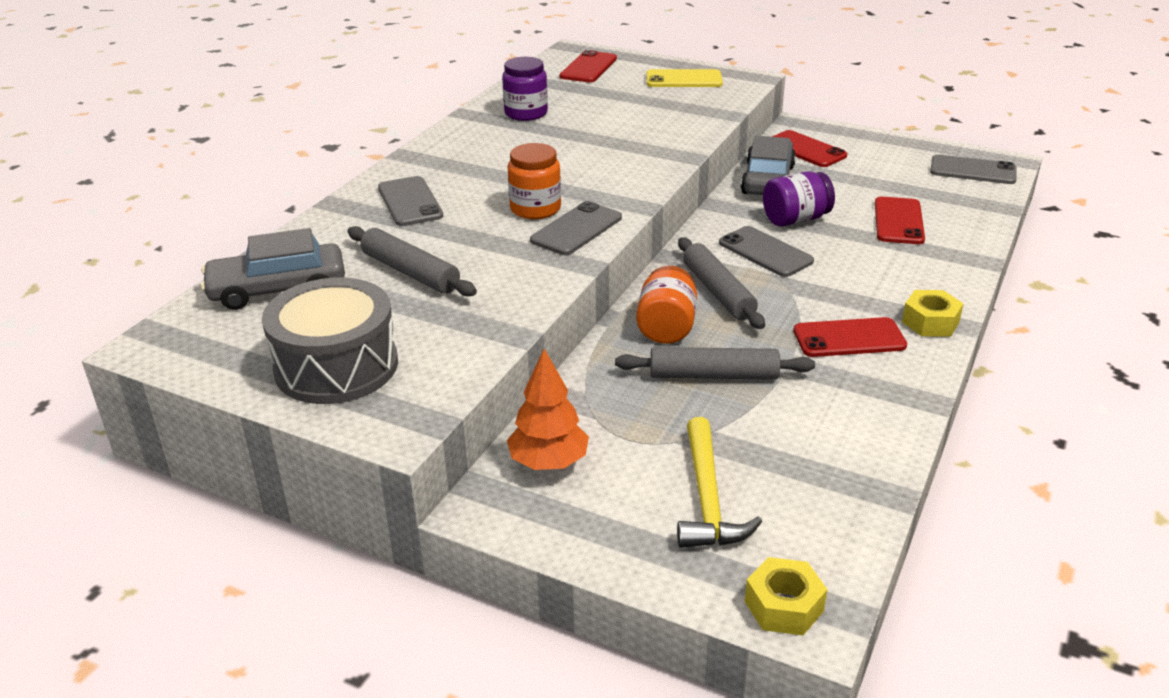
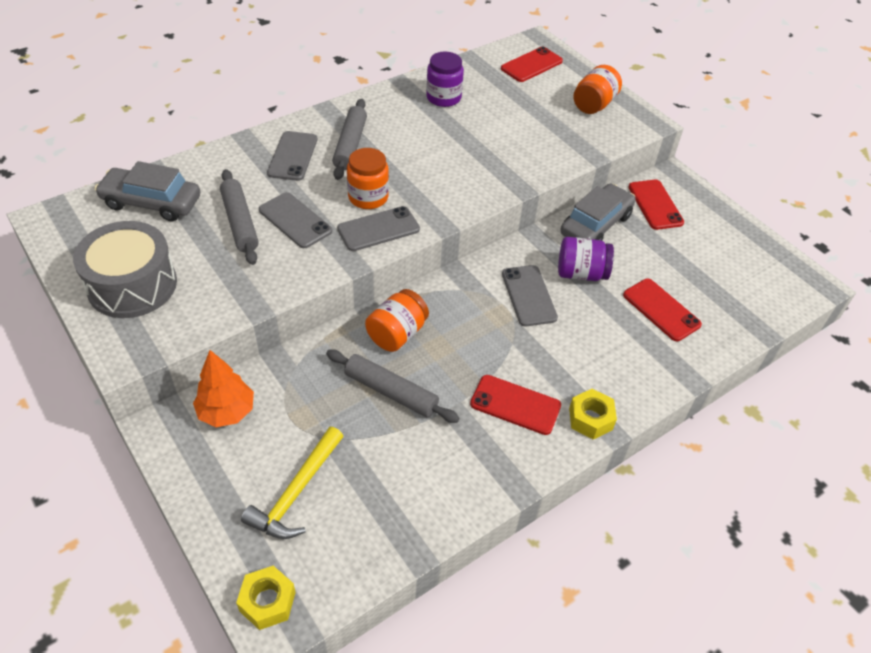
camera: 25 degrees right, 15 degrees up
yellow phone [646,69,723,87] -> orange jar [573,65,622,114]
grey rolling pin [678,237,765,329] -> grey rolling pin moved to [332,99,367,180]
red phone [875,197,925,244] -> red phone turned 75 degrees counterclockwise [623,279,702,341]
grey phone [930,154,1017,184] -> grey phone moved to [259,192,332,248]

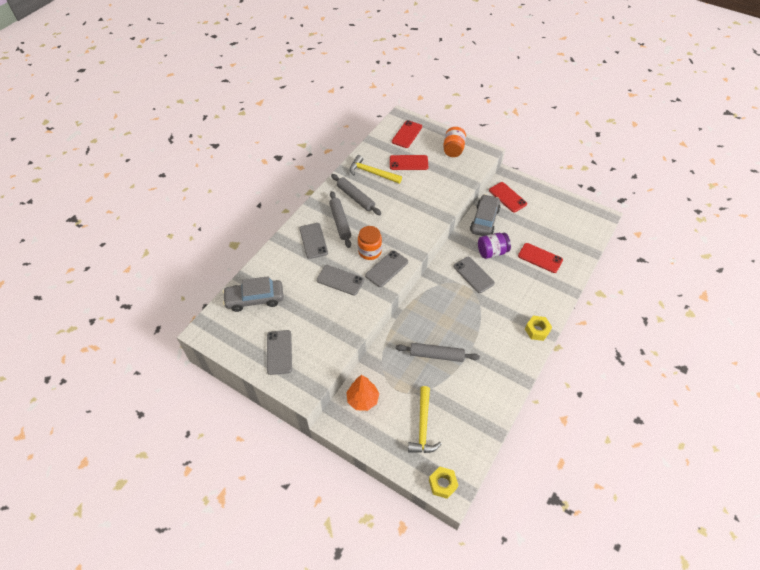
camera: 20 degrees left, 5 degrees up
grey drum [73,221,177,318] -> grey phone [267,330,292,375]
grey rolling pin [220,169,259,265] -> grey rolling pin moved to [331,174,381,215]
orange jar [365,289,429,352] -> none
purple jar [426,52,464,107] -> yellow hammer [350,155,402,184]
red phone [470,375,561,435] -> red phone moved to [390,155,428,170]

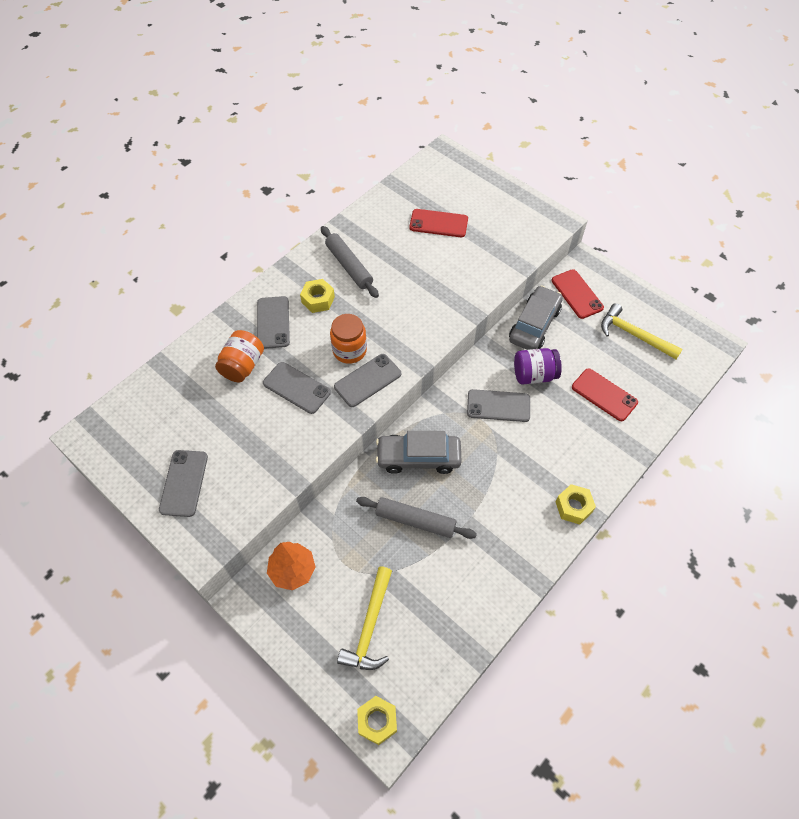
camera: 10 degrees right, 5 degrees up
grey car [223,276,283,312] -> grey car moved to [376,431,462,474]
grey rolling pin [329,191,351,248] -> yellow nut [300,279,335,313]
yellow hammer [350,155,402,184] -> yellow hammer moved to [601,303,683,359]
red phone [392,120,422,148] -> none
orange jar [443,127,466,157] -> orange jar moved to [215,330,264,382]
grey phone [454,257,495,293] -> grey phone turned 60 degrees counterclockwise [467,389,530,422]

